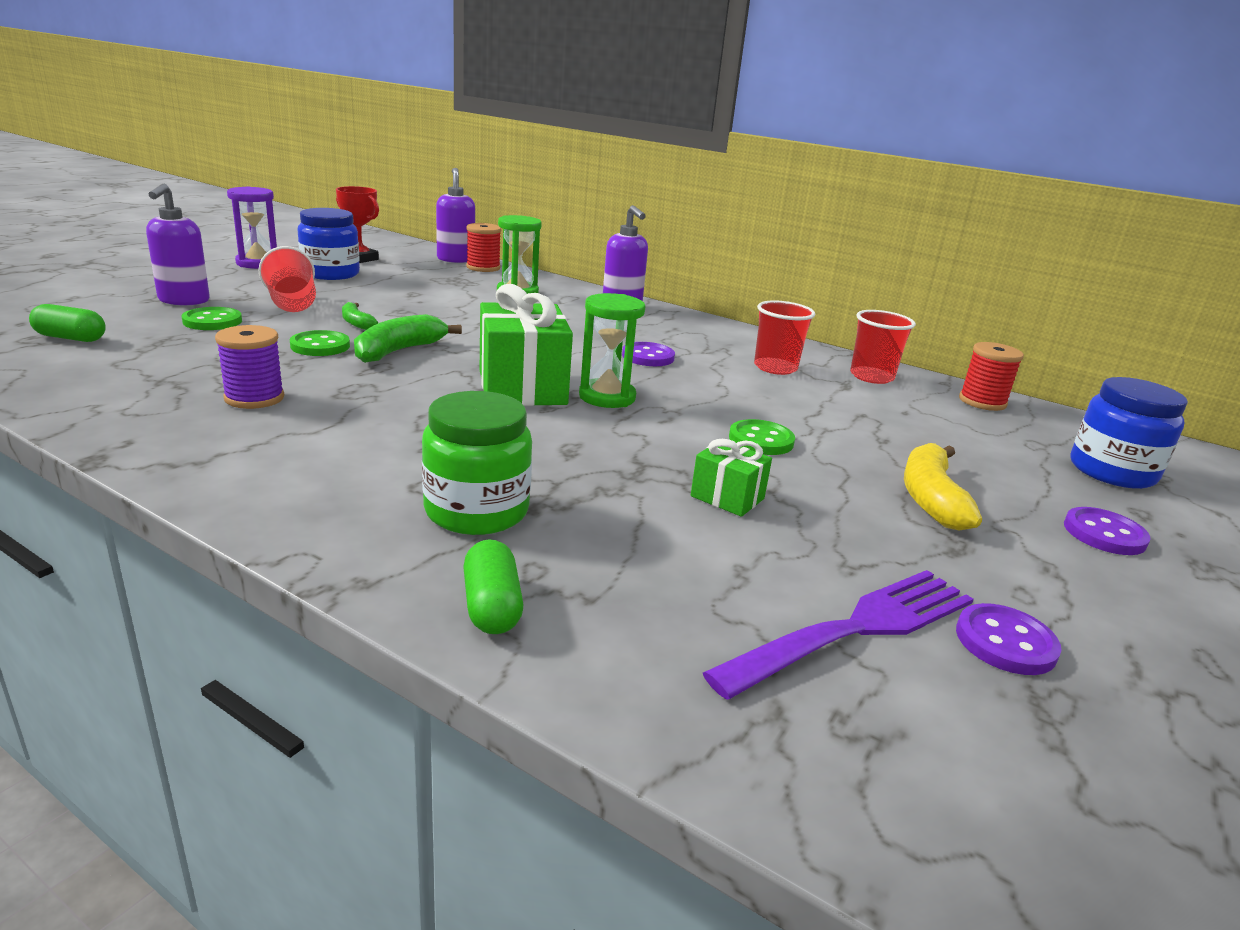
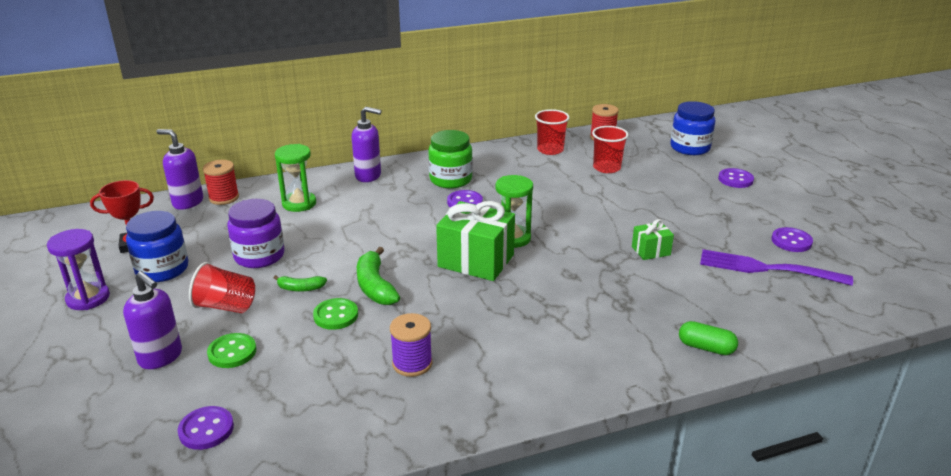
camera: 50 degrees left, 5 degrees up
green capsule [29,304,106,342] -> purple button [178,406,234,450]
green jar [422,391,532,535] -> green jar moved to [428,130,473,188]
purple fork [703,570,974,700] -> purple fork turned 75 degrees counterclockwise [700,249,853,286]
green button [729,419,795,455] -> none
red cup [754,301,815,375] -> red cup moved to [592,126,629,173]
yellow banana [904,443,982,531] -> none
none -> purple jar [227,199,285,268]

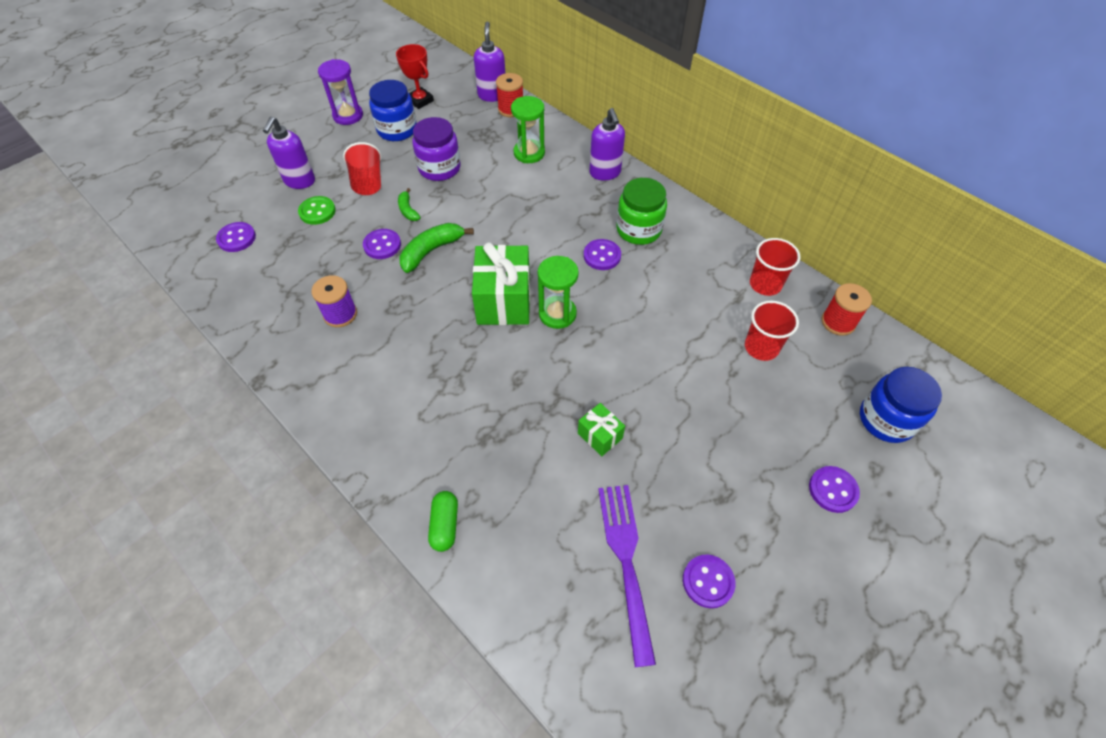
camera: 65 degrees right, 25 degrees up
green button [313,298,358,330] -> purple button [363,229,401,259]

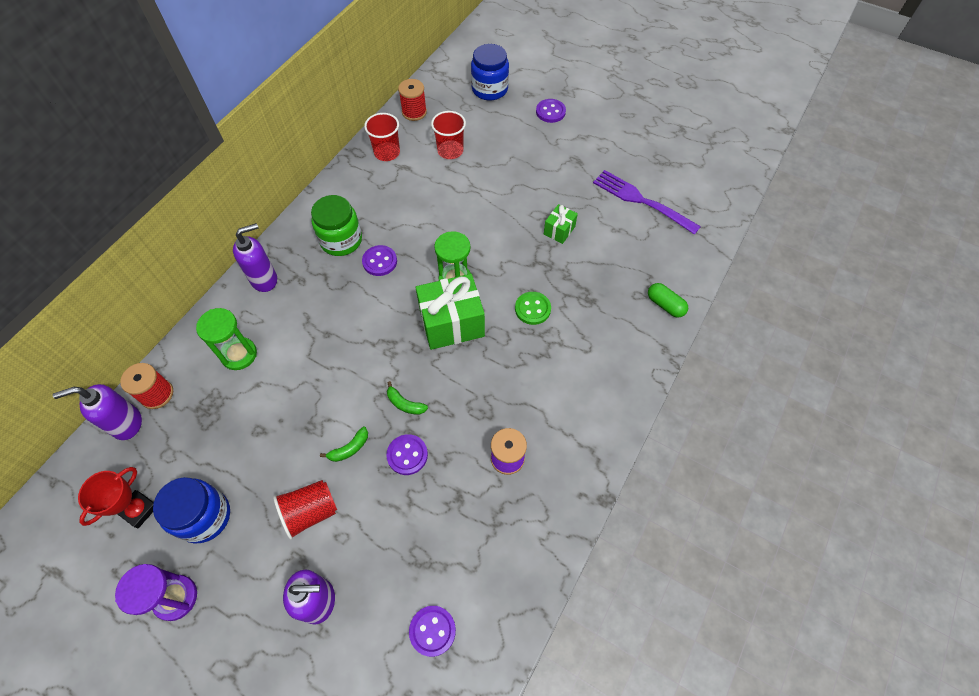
camera: 105 degrees left, 5 degrees up
green button [298,196,336,225] -> green button moved to [515,292,551,325]
green banana [400,223,474,273] -> green banana [387,381,428,415], size x0.57
purple jar [412,117,461,181] -> none
green capsule [428,491,458,552] -> green capsule turned 60 degrees clockwise [648,283,688,318]
purple fork [598,485,656,667] -> purple fork turned 60 degrees clockwise [593,170,701,235]
purple button [683,555,736,608] -> none

